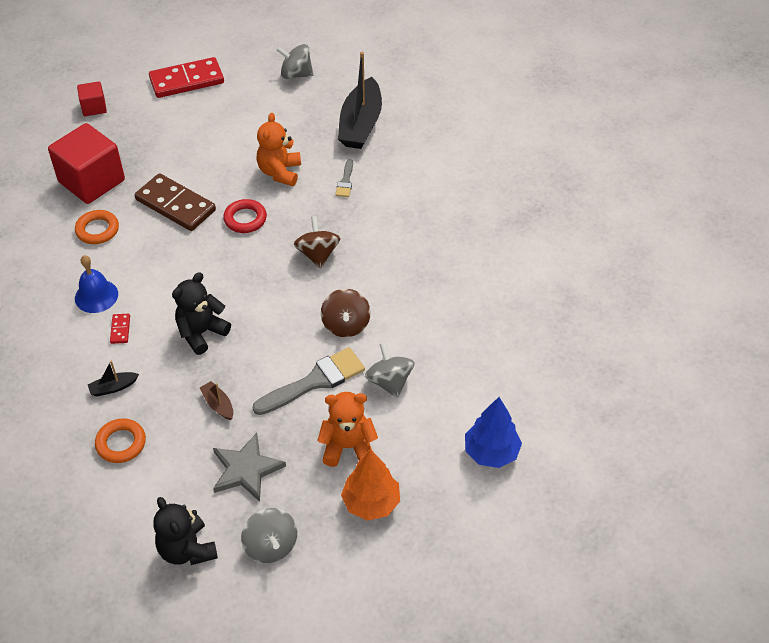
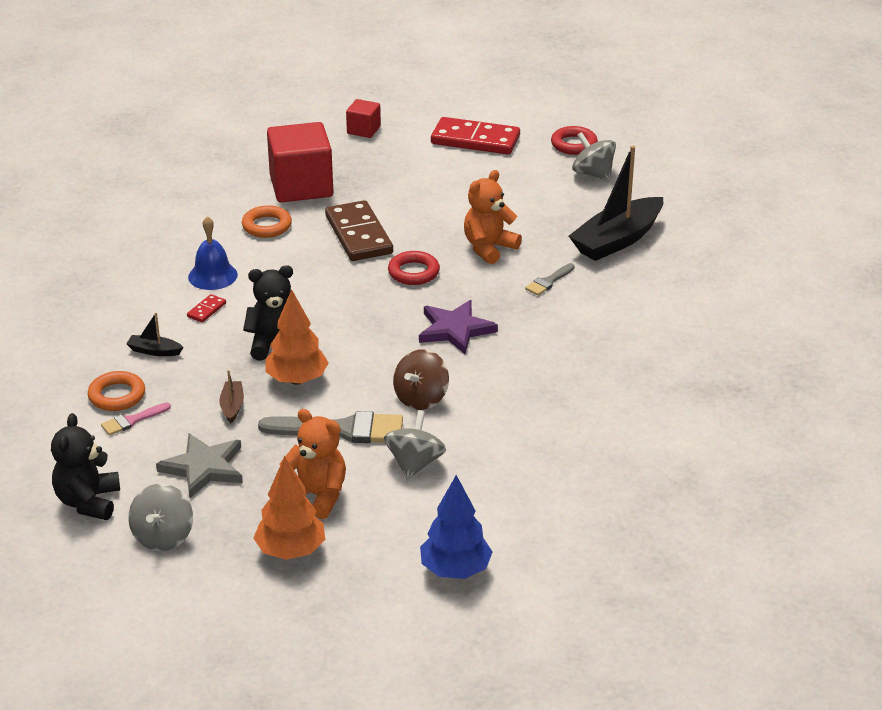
camera: 35 degrees right, 15 degrees down
brown spinning top [294,216,341,268] -> purple star [419,300,498,354]
none -> pink brush [101,402,171,435]
none -> orange tree [265,289,329,385]
none -> red ring [551,126,598,155]

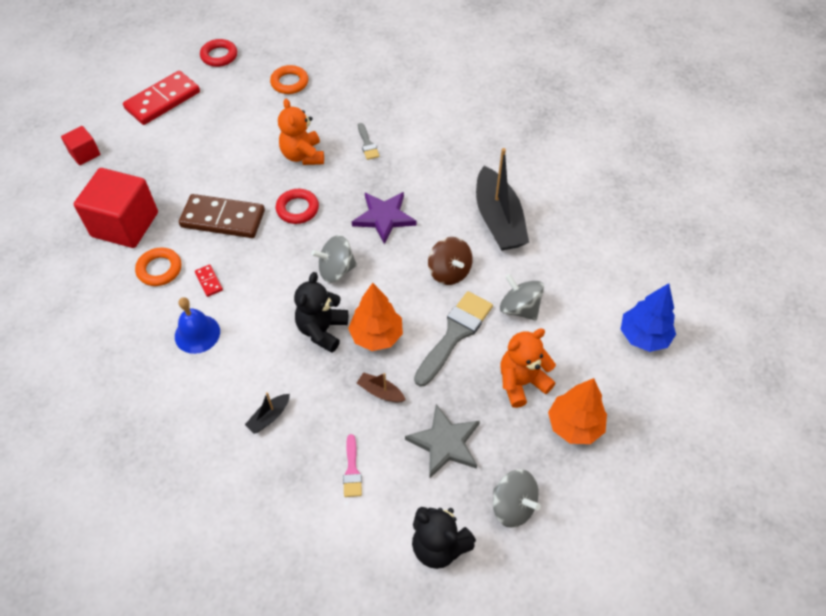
camera: 60 degrees left, 20 degrees up
orange ring [88,371,145,411] -> orange ring moved to [270,65,308,94]
red domino [187,294,226,323] -> red domino moved to [195,265,223,297]
black boat [569,145,663,261] -> black boat moved to [476,148,529,251]
grey spinning top [572,132,616,181] -> grey spinning top moved to [311,235,357,283]

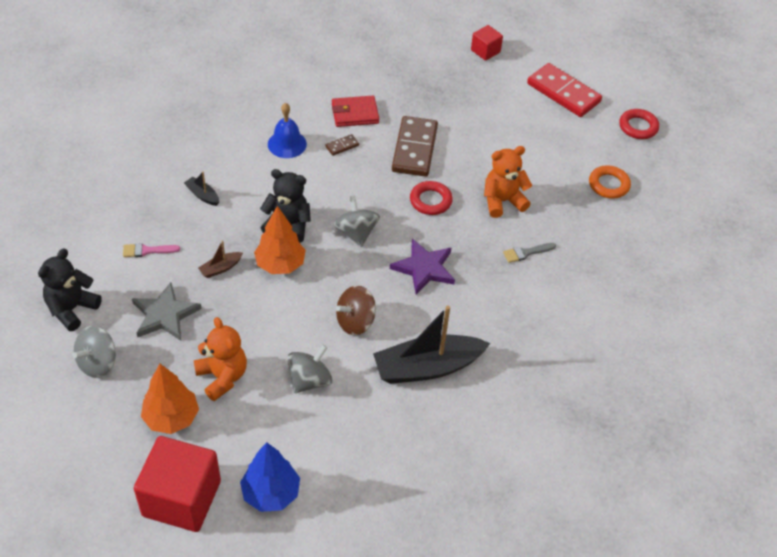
camera: 85 degrees right, 5 degrees down
red cube [74,168,158,248] -> red cube moved to [134,436,221,532]
orange ring [135,247,181,286] -> red wallet [332,96,379,127]
red domino [195,265,223,297] -> brown domino [325,134,359,156]
brown boat [357,372,406,403] -> brown boat turned 150 degrees counterclockwise [198,241,243,278]
grey brush [414,291,493,387] -> none

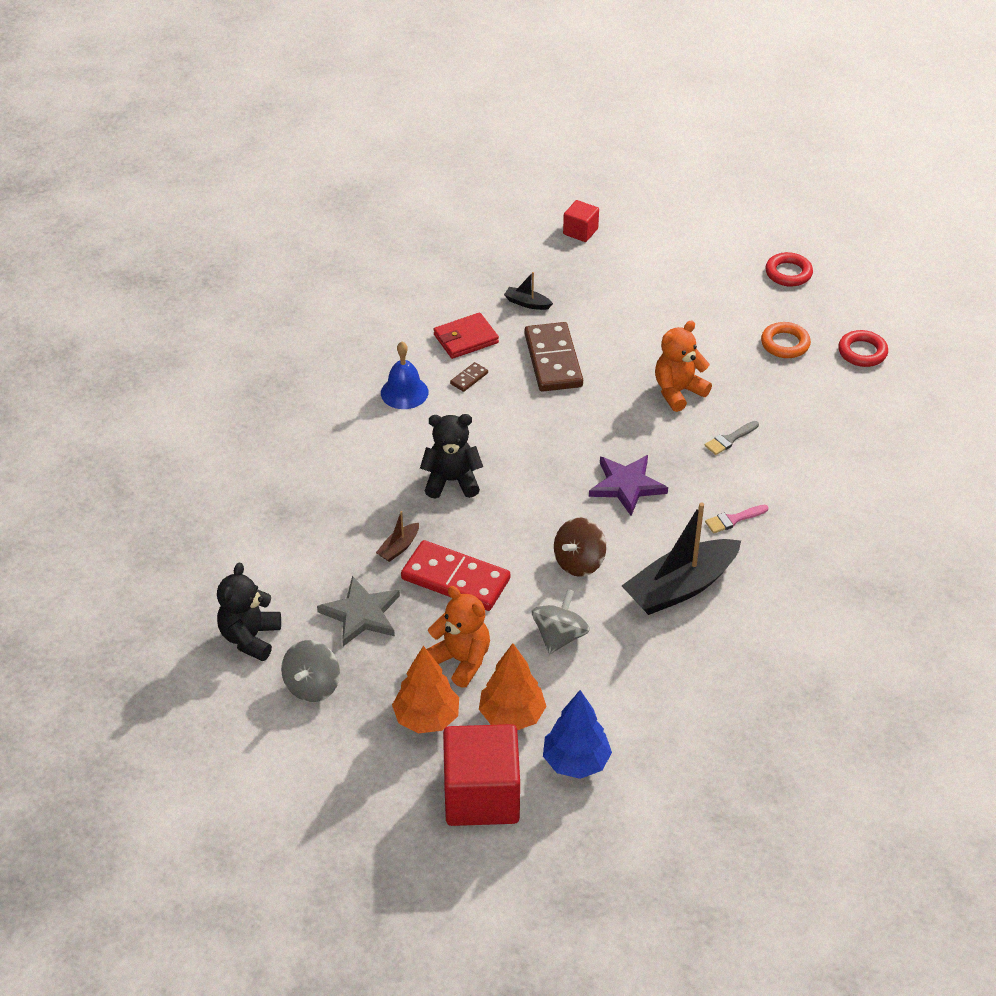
camera: 15 degrees left, 5 degrees down
pink brush [123,243,180,257] -> pink brush moved to [705,504,769,533]
black boat [184,171,219,206] -> black boat moved to [504,272,553,310]
orange tree [254,206,306,274] -> orange tree moved to [479,643,547,730]
grey spinning top [334,196,380,247] -> none
red ring [410,181,453,215] -> red ring moved to [838,330,888,367]
red domino [527,63,602,117] -> red domino moved to [401,540,510,611]

